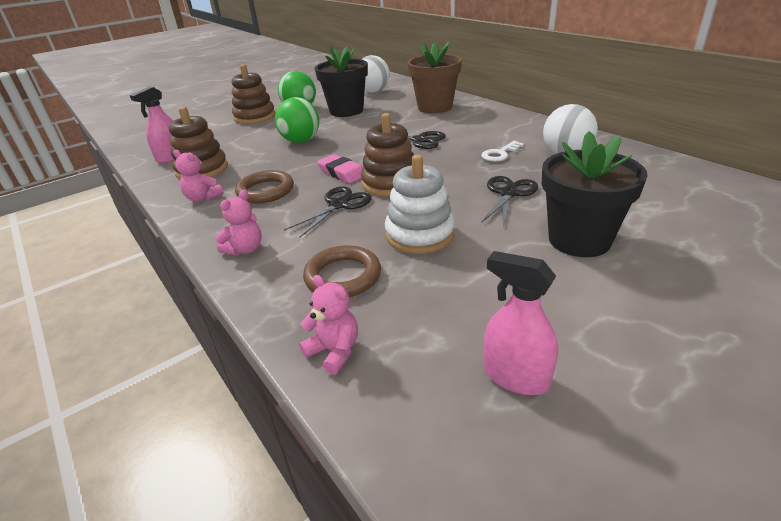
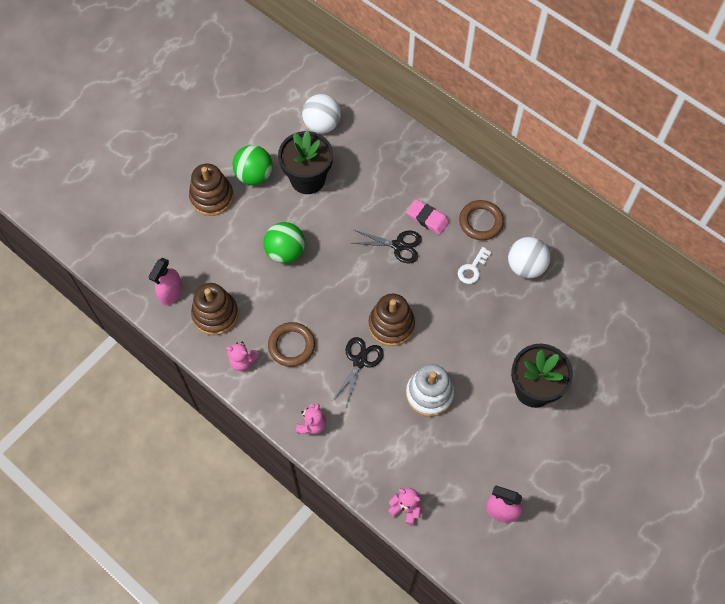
camera: 15 degrees left, 30 degrees up
brown ring [303,245,381,297] -> brown ring moved to [459,200,504,240]
pink eraser [317,154,363,183] -> pink eraser moved to [406,199,449,235]
brown flower pot [408,41,462,114] -> none
black scissors [481,176,538,227] -> none

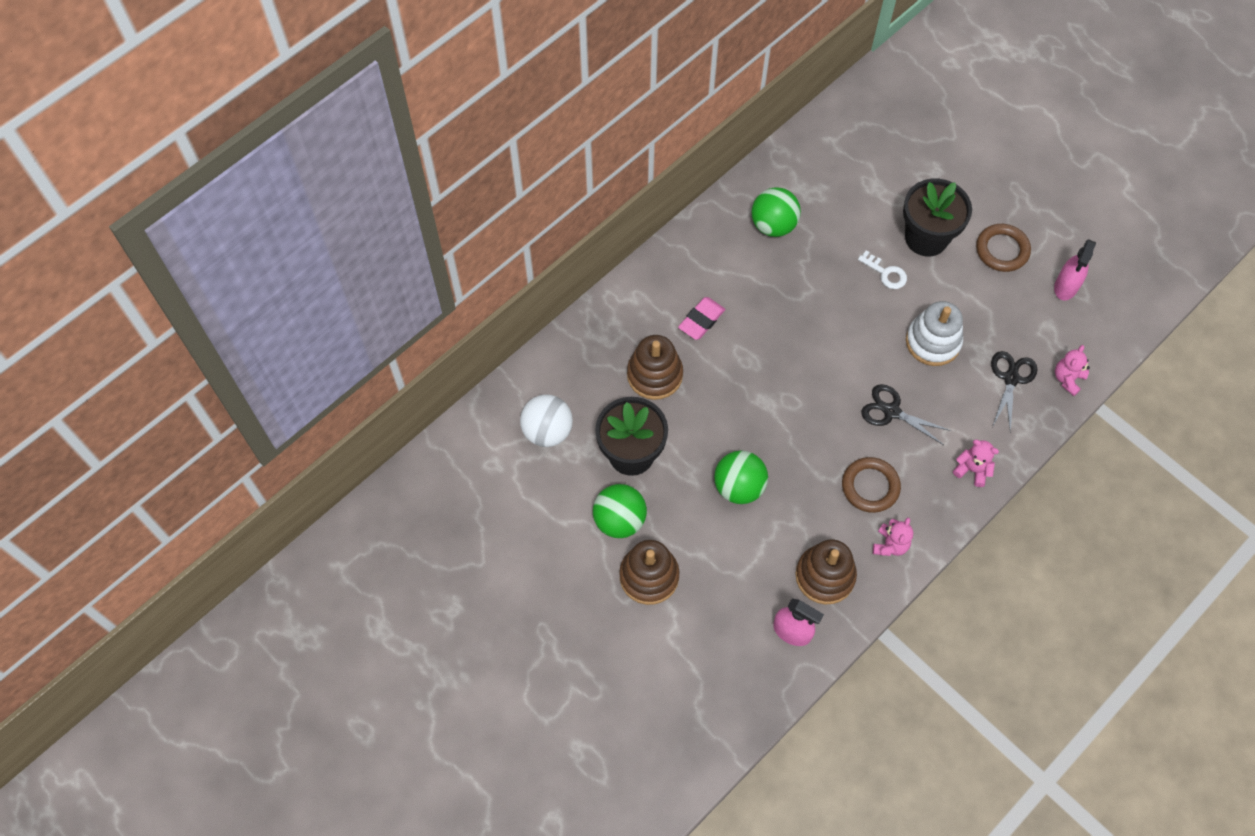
camera: 85 degrees left, 0 degrees up
black scissors [352,230,422,264] -> black scissors moved to [991,351,1037,432]
brown stacking toy [368,294,415,346] -> brown stacking toy moved to [627,335,683,400]
white key [458,247,492,284] -> white key moved to [858,250,907,289]
brown ring [459,200,504,240] -> brown ring moved to [976,224,1031,272]
white ball [508,237,550,279] -> green ball [752,187,801,237]

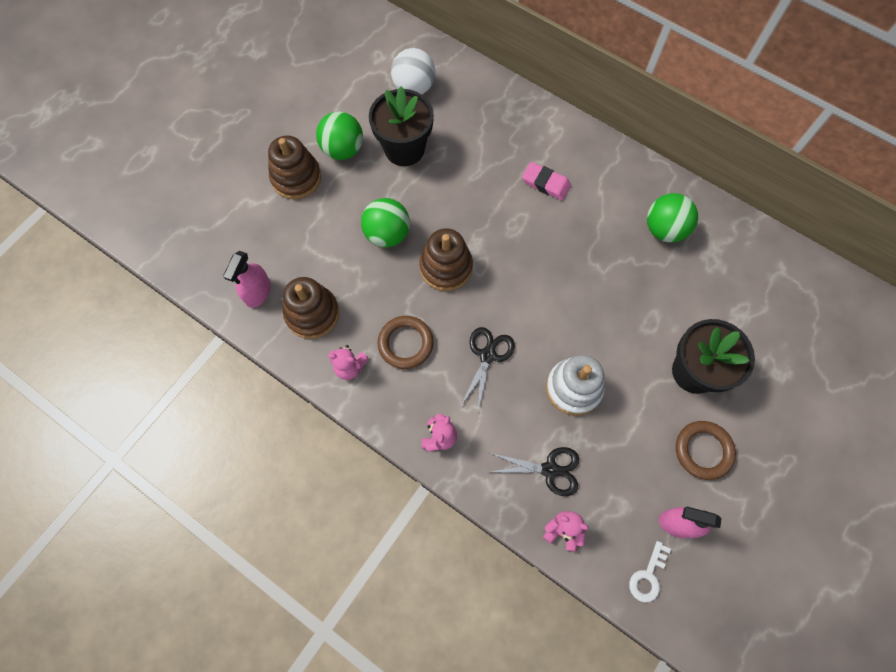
camera: 80 degrees right, 5 degrees up
brown stacking toy [627,335,683,400] -> brown stacking toy moved to [419,228,473,291]
white key [858,250,907,289] -> white key moved to [629,541,671,603]

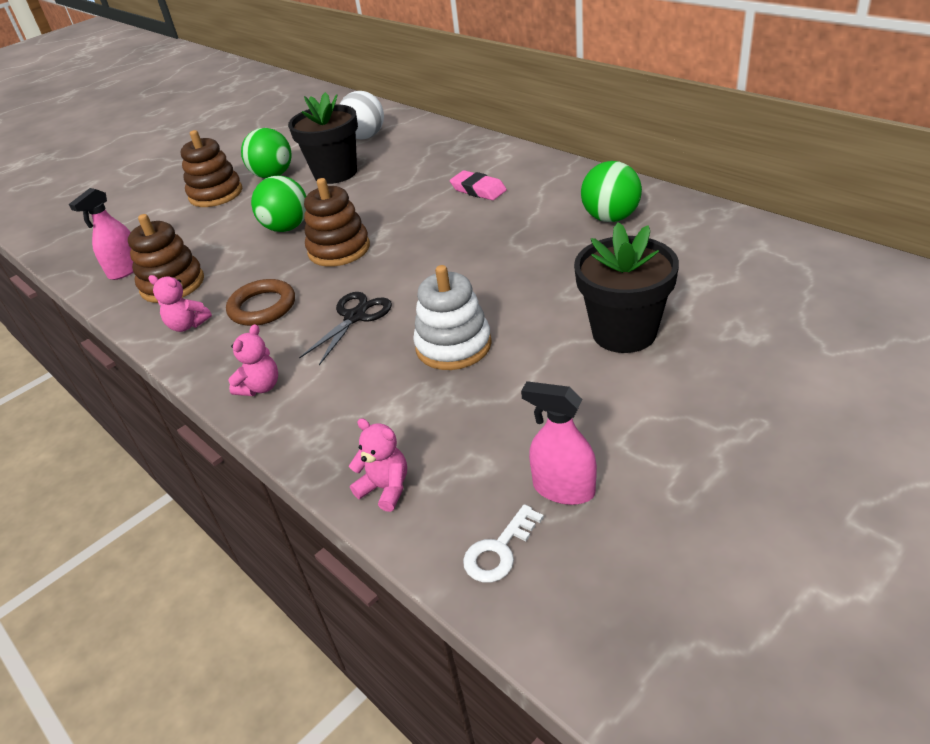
camera: 15 degrees right, 30 degrees down
black scissors [490,447,579,496] -> none
brown ring [676,421,736,480] -> none

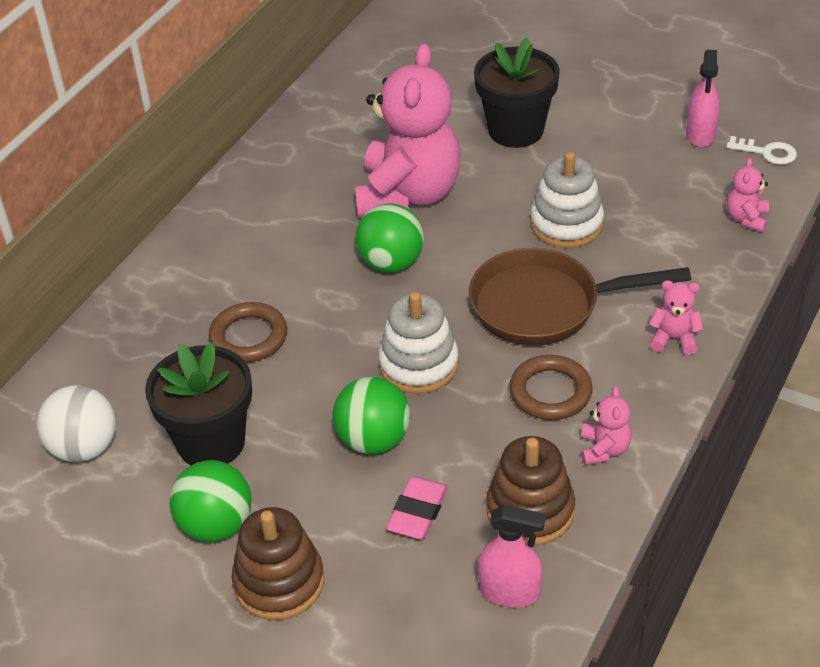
camera: 110 degrees left, 5 degrees up
black scissors [299,292,392,365] -> brown pan [469,248,691,346]
brown stacking toy [304,178,370,267] -> white stacking toy [378,292,459,394]
pink eraser [450,170,507,200] -> pink eraser moved to [386,476,448,539]
green ball [581,161,642,222] -> green ball moved to [356,203,424,272]
none -> brown ring [209,302,287,362]
none -> pink teddy bear [355,43,460,218]

